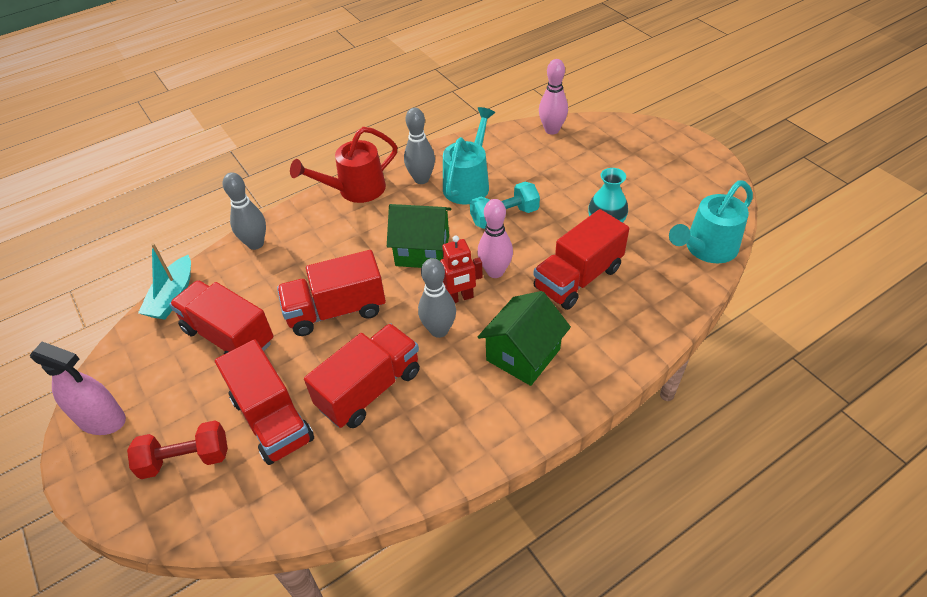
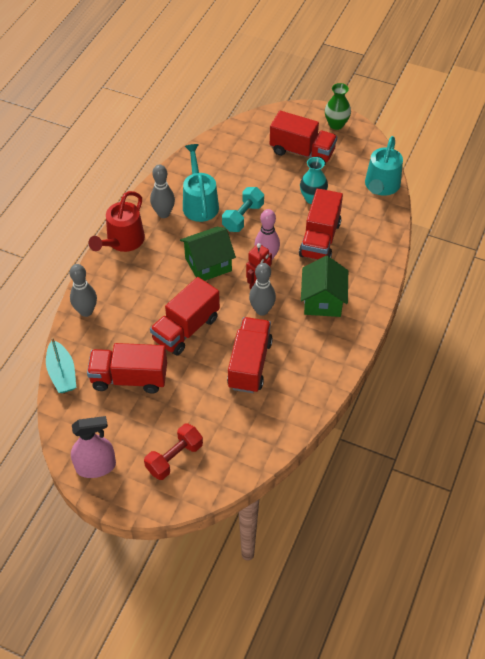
camera: 35 degrees left, 5 degrees up
red truck [215,339,314,465] -> red truck moved to [270,111,337,166]
pink bowling pin [539,59,568,135] -> none
none -> green vase [325,83,351,130]

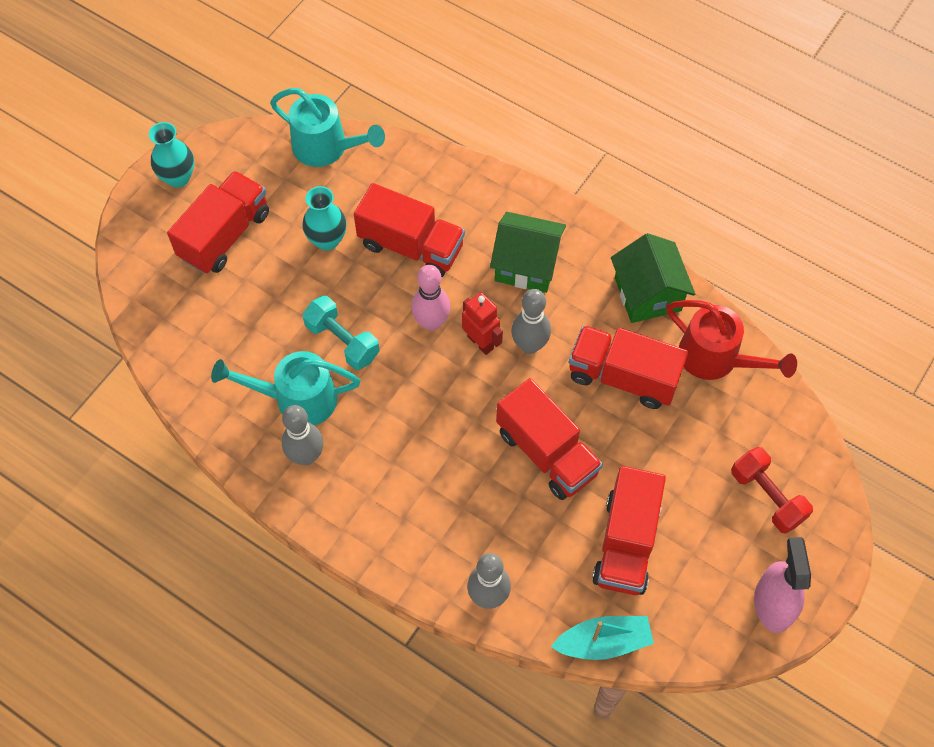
camera: 80 degrees left, 10 degrees up
red watering can [88,191,145,252] -> red watering can moved to [666,300,797,380]
green house [180,227,236,281] -> green house moved to [611,233,695,323]
green vase [325,83,351,130] -> turquoise vase [149,122,194,188]

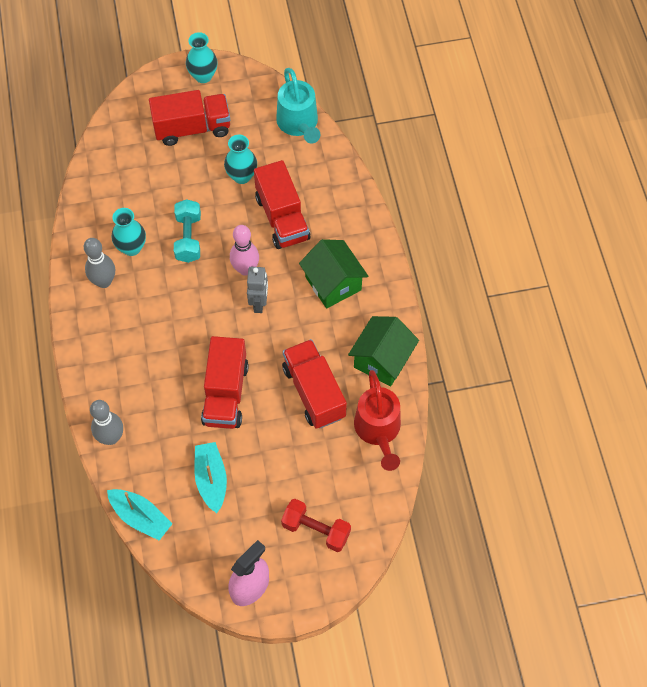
camera: 45 degrees right, 0 degrees up
turquoise watering can [211,351,360,425] -> turquoise vase [112,208,146,256]
red robot [462,292,503,355] -> grey robot [247,267,268,313]
grey bowling pin [511,289,551,354] -> none
red truck [592,466,666,595] -> turquoise boat [195,442,227,513]
red dumbbell [731,447,813,534] -> red dumbbell turned 75 degrees counterclockwise [281,499,351,552]

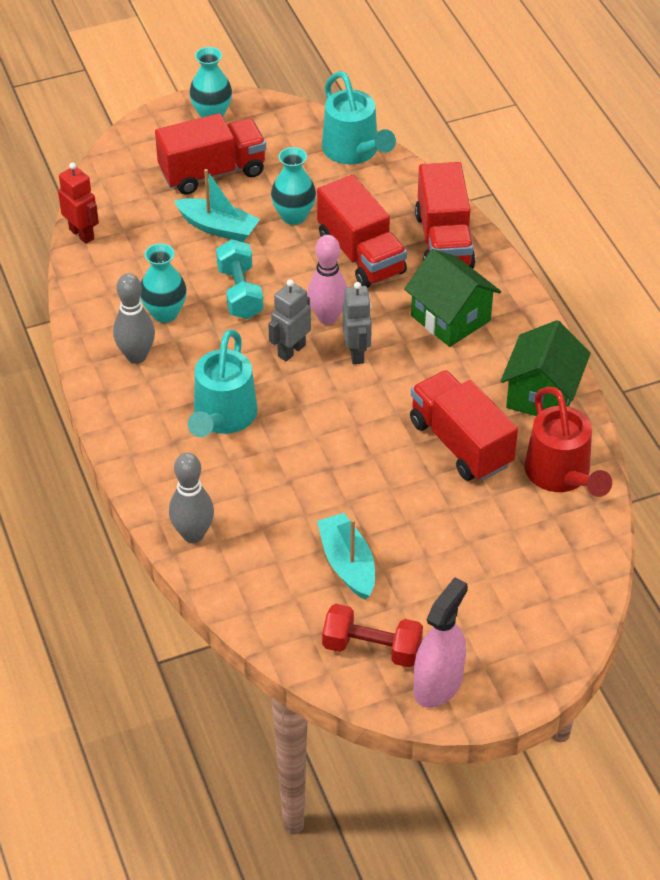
camera: 10 degrees left, 15 degrees down
turquoise boat [107,489,172,540] -> turquoise boat moved to [174,169,260,242]
red truck [201,336,249,429] -> red truck moved to [415,162,476,269]
red dumbbell [281,499,351,552] -> red dumbbell moved to [322,604,423,667]
none -> red robot [58,162,99,244]
none -> turquoise watering can [188,330,258,437]
none -> grey robot [268,279,311,361]

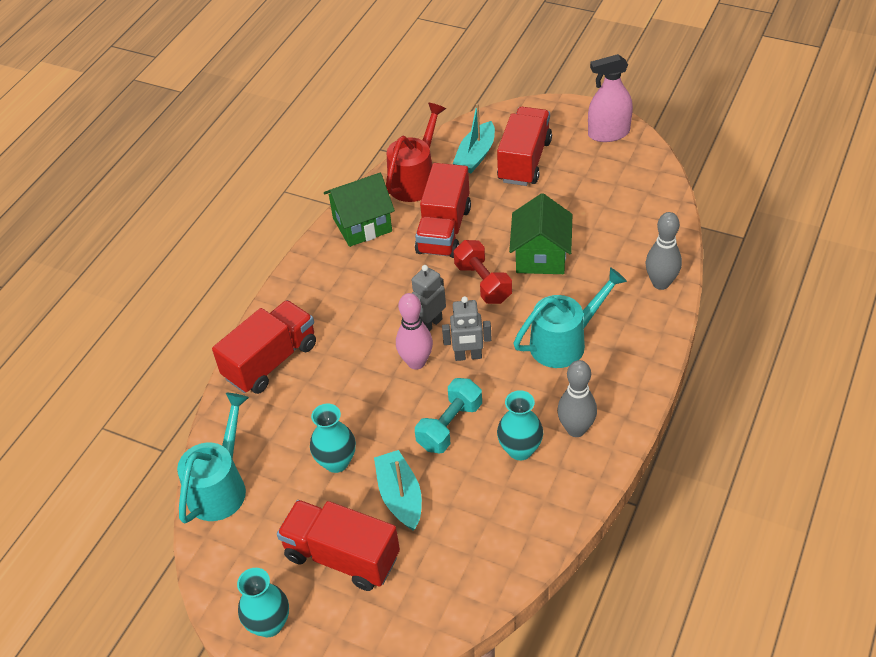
camera: 130 degrees left, 0 degrees up
red robot [58,162,99,244] -> none
red truck [317,175,407,288] -> red truck moved to [497,107,552,186]
turquoise boat [317,513,375,600] -> turquoise boat moved to [452,104,495,173]
red dumbbell [322,604,423,667] -> red dumbbell moved to [454,240,512,304]
green house [404,249,501,347] -> green house moved to [509,193,572,274]

